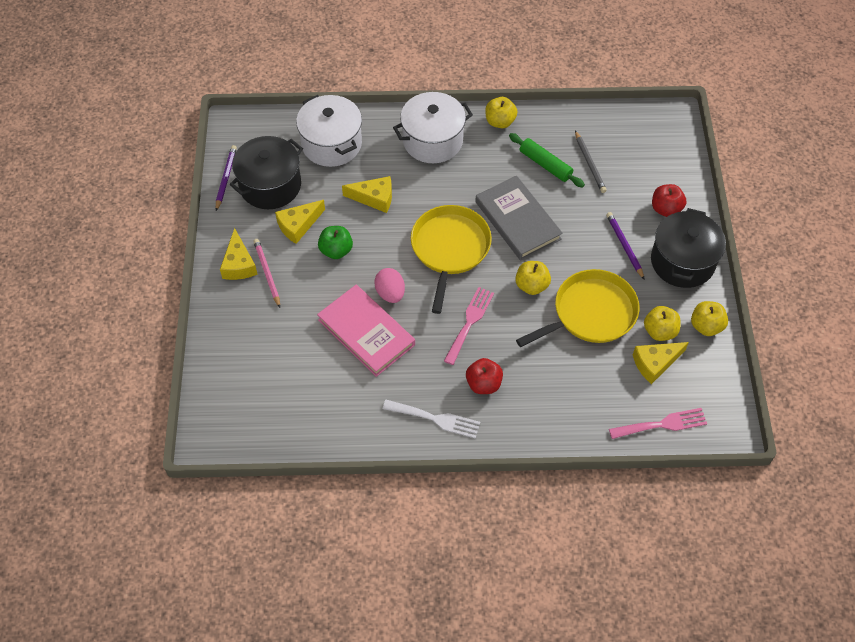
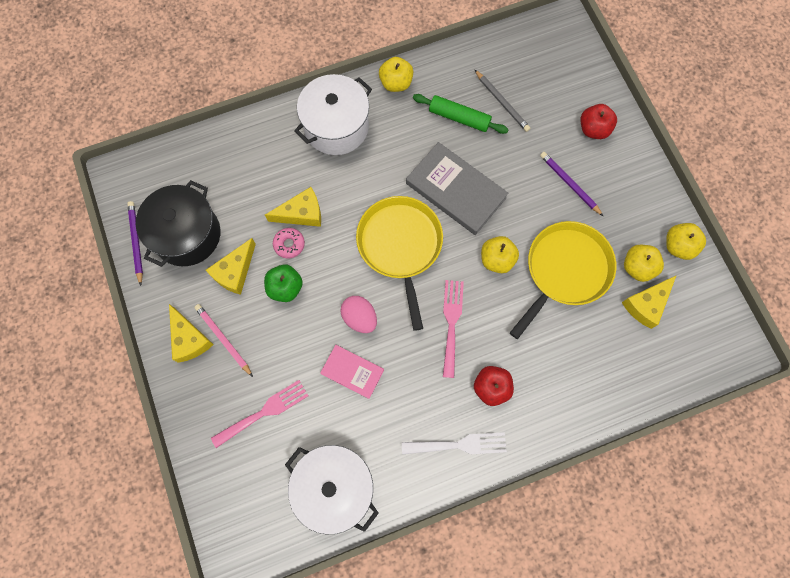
camera: 20 degrees left, 15 degrees up
white pot [296,95,362,167] -> white pot moved to [285,445,379,534]
pink book [317,285,415,377] -> pink book [320,345,384,399], size x0.57
pink fork [609,408,707,439] -> pink fork moved to [211,380,308,448]
black pot [651,208,726,288] -> none
none -> pink donut [273,228,305,258]

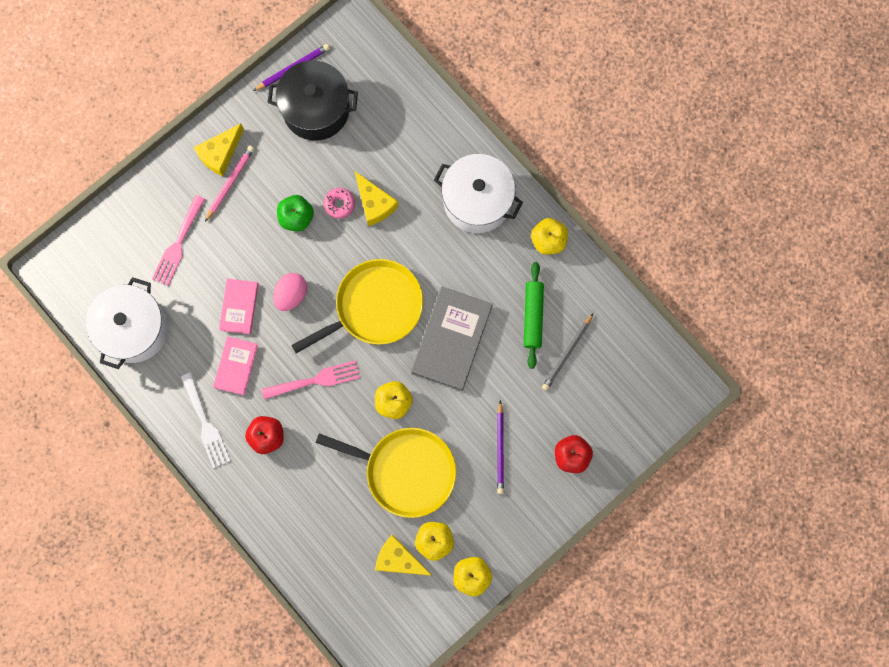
camera: 70 degrees right, 5 degrees up
yellow cheese [206,238,256,295] -> none
pink fork [211,380,308,448] -> pink fork turned 75 degrees clockwise [152,195,205,286]
purple pencil [540,152,603,216] -> purple pencil turned 150 degrees clockwise [497,400,504,494]
none -> pink book [213,337,258,395]

